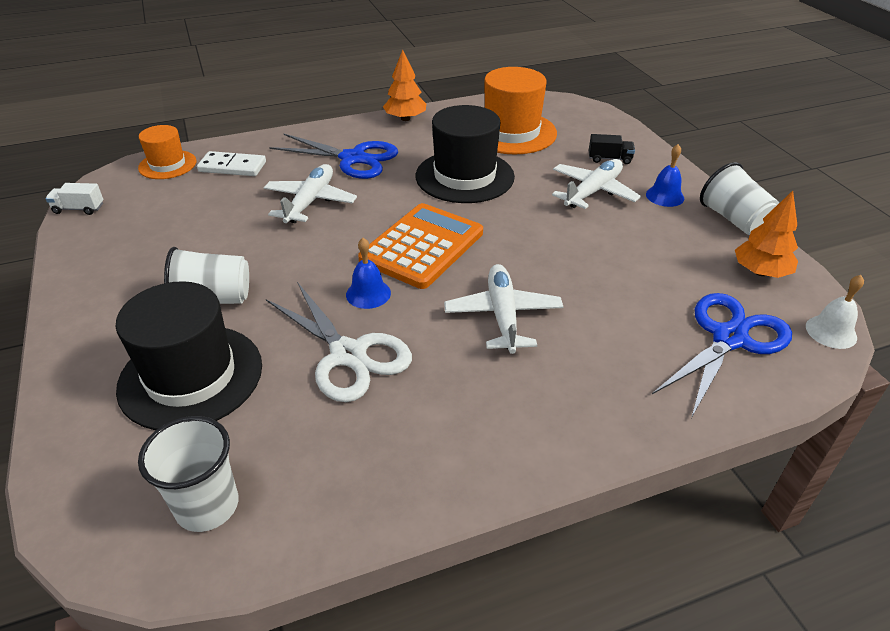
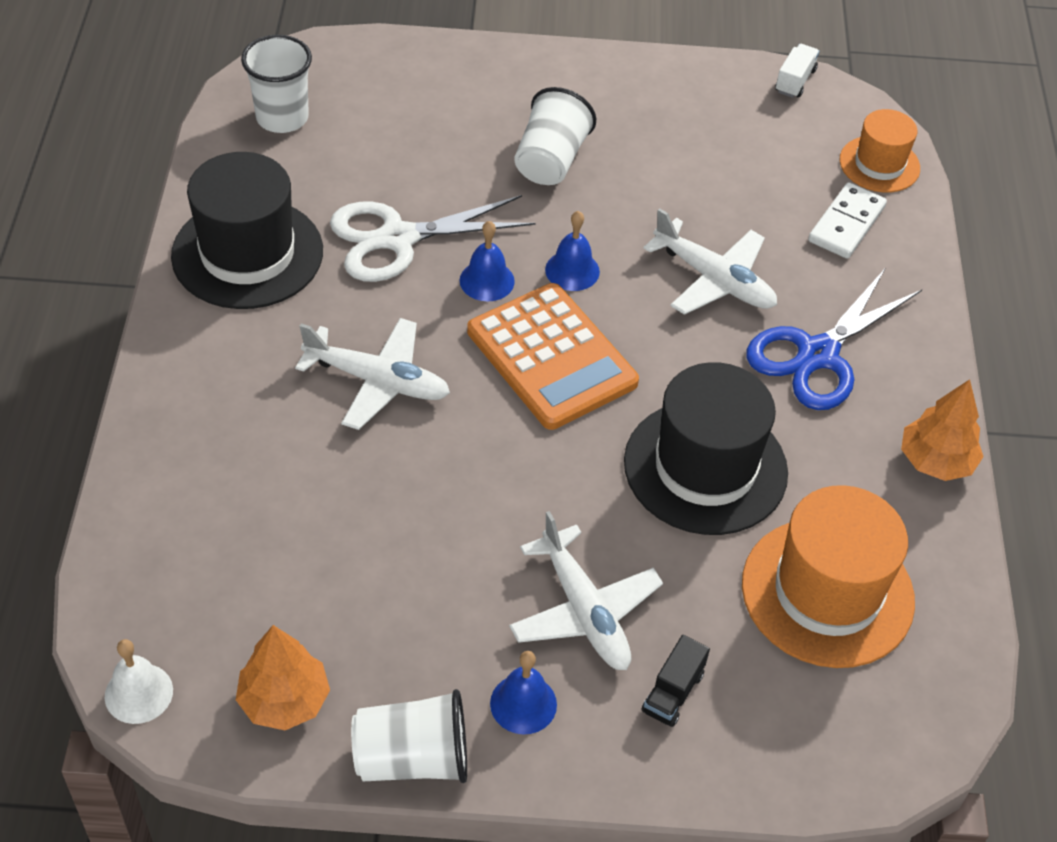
camera: 110 degrees right, 10 degrees up
black hat [116,281,262,430] -> black hat moved to [171,152,323,309]
blue scissors [652,293,792,418] -> none
none -> blue bell [545,211,600,291]

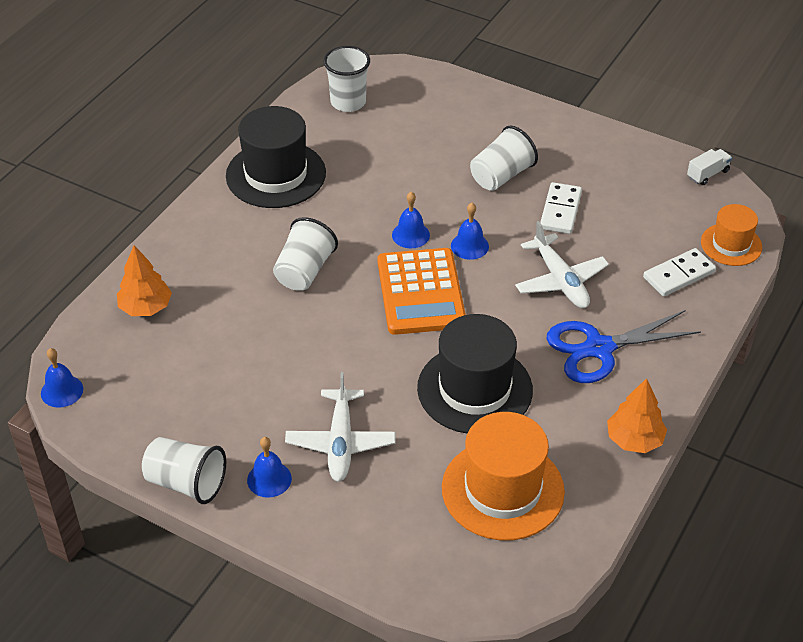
camera: 30 degrees right, 5 degrees down
white bell [105,639,173,724] -> blue bell [41,348,83,408]
orange tree [236,625,330,730] -> orange tree moved to [117,245,172,316]
white plane [295,318,450,430] -> white cup [273,217,338,290]
white scissors [330,195,535,282] -> none
black truck [642,635,710,727] -> none
none -> white domino [540,182,582,234]

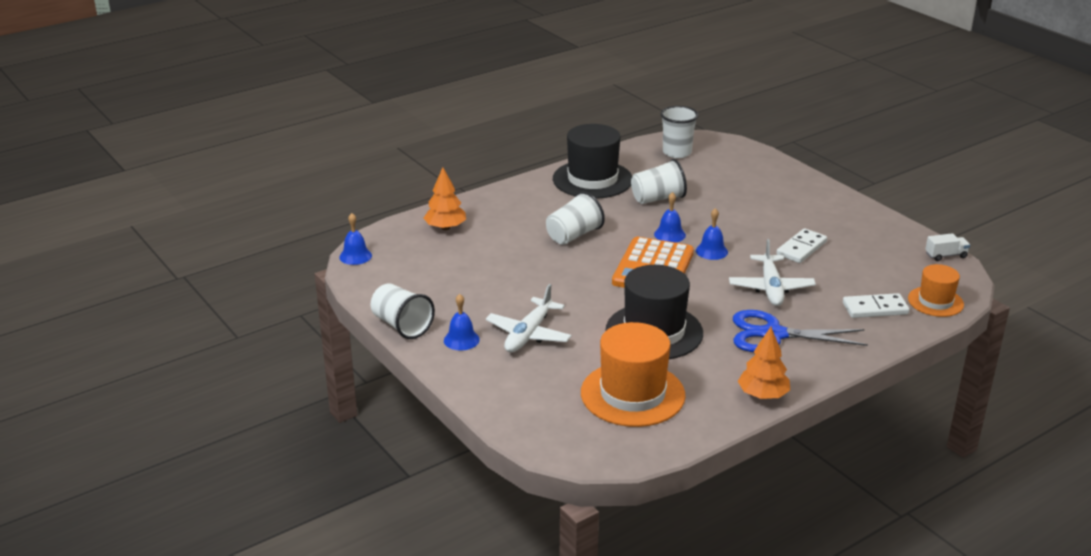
camera: 25 degrees right, 15 degrees down
white cup [470,125,538,191] -> white cup moved to [631,159,687,204]

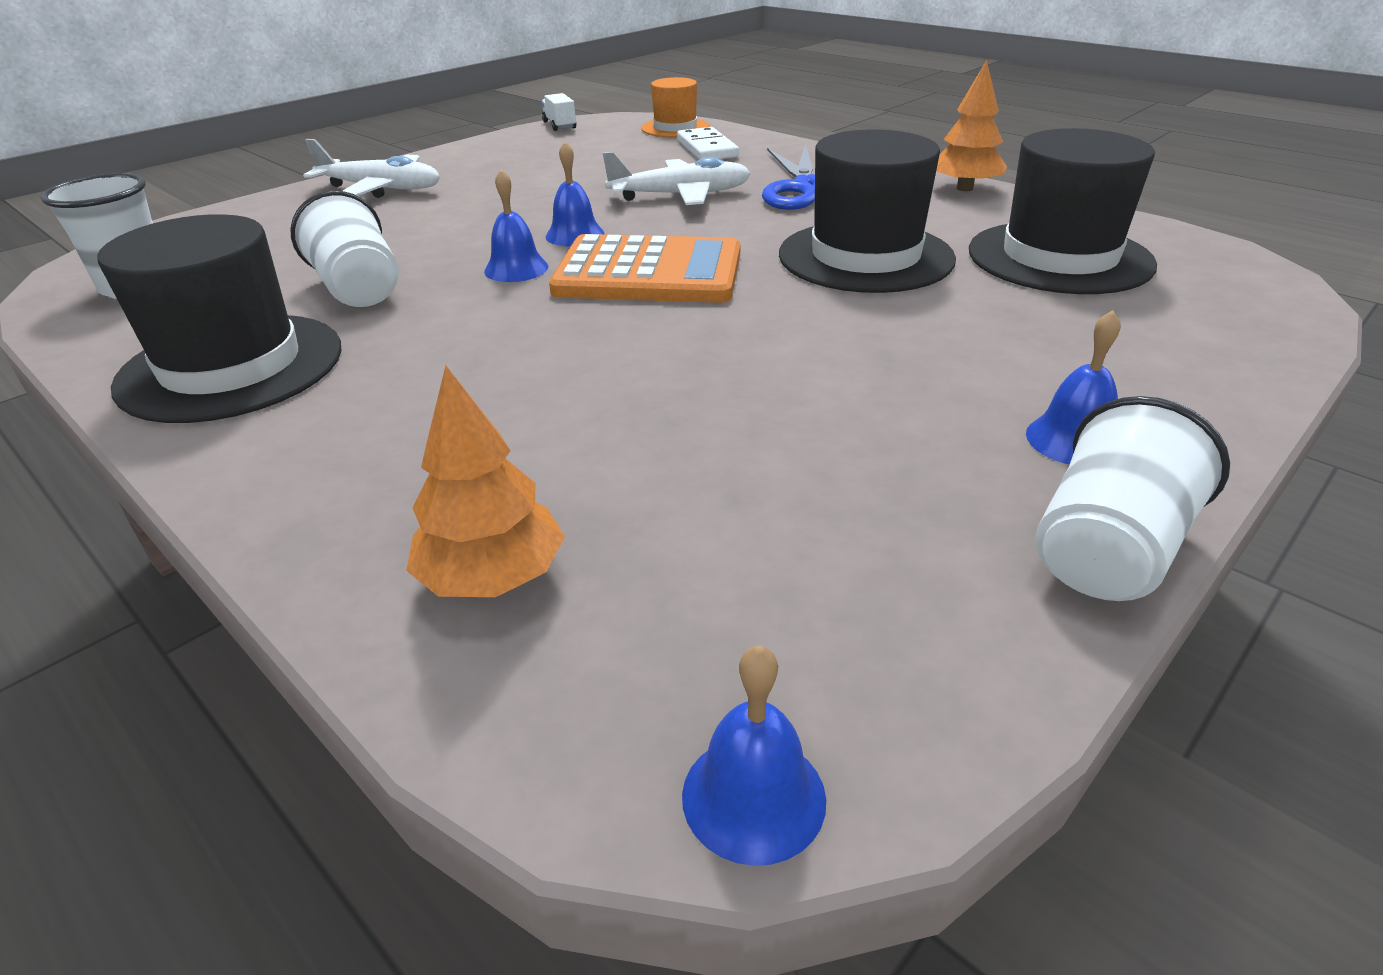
camera: 100 degrees left, 5 degrees up
white plane [486,284,571,352] -> white plane moved to [303,139,440,198]
white cup [546,191,605,245] -> none
orange hat [581,322,686,427] -> black hat [969,128,1157,294]
white domino [776,228,827,263] -> none

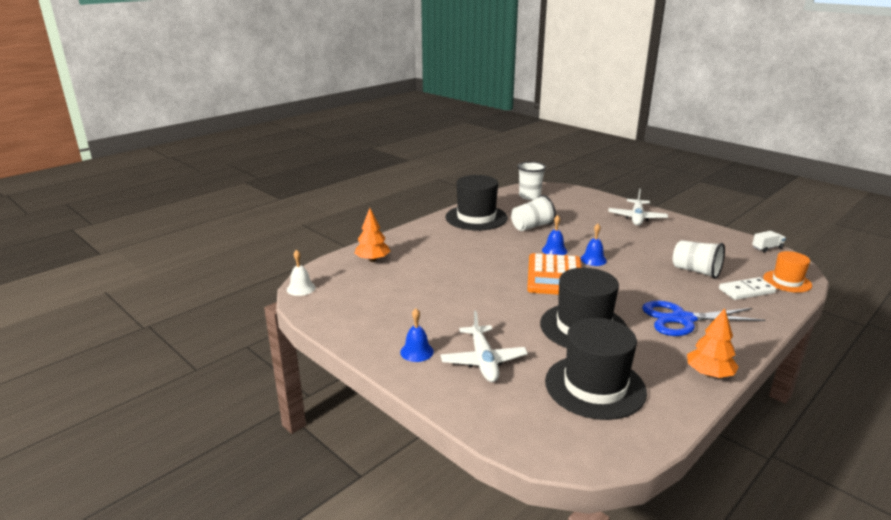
camera: 90 degrees right, 10 degrees down
white plane [602,152,751,205] -> white plane moved to [441,311,528,382]
blue bell [682,645,826,866] -> white bell [287,250,316,296]
white cup [1035,396,1230,601] -> white cup moved to [673,240,725,279]

